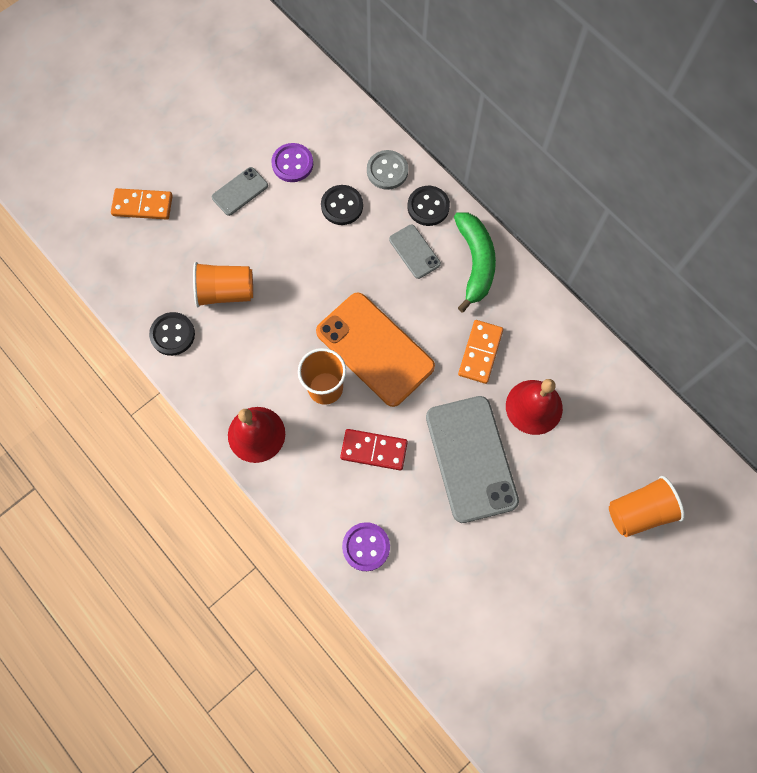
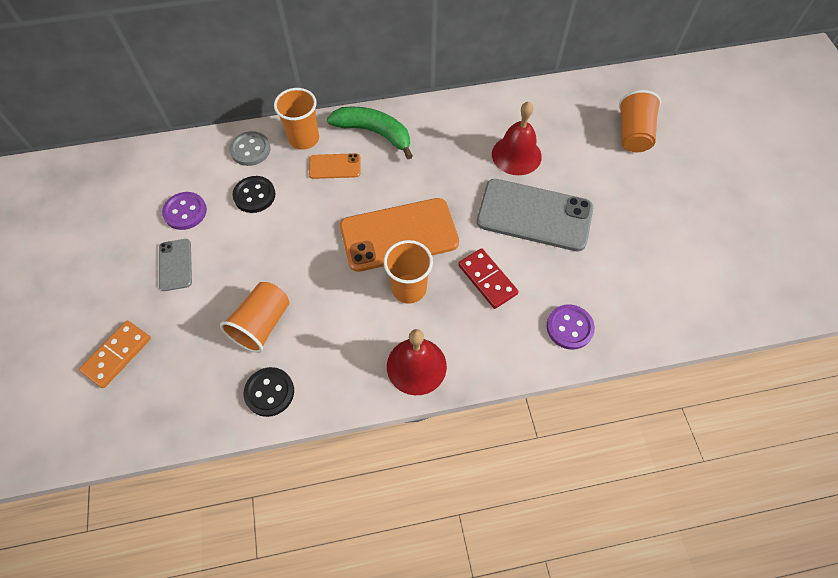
camera: 60 degrees left, 10 degrees down
red domino [340,429,408,470] -> red domino turned 75 degrees counterclockwise [458,248,519,309]
grey phone [389,225,441,279] -> orange phone [309,153,361,179]
black button [407,186,450,226] -> orange cup [274,88,319,150]
orange domino [458,320,503,384] -> none

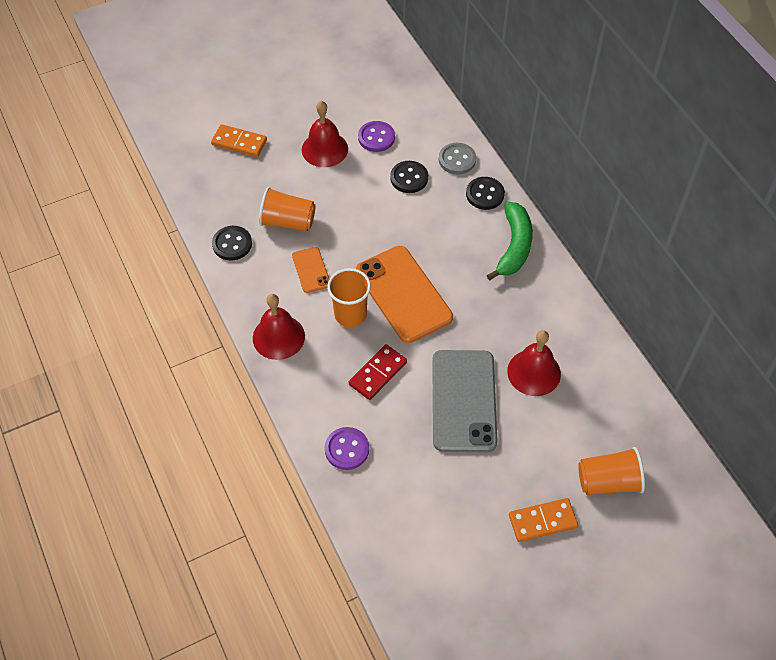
camera: 75 degrees right, 5 degrees down
grey phone [159,239,192,291] -> red bell [302,101,348,167]
orange cup [274,88,319,150] -> black button [466,177,505,210]
orange phone [309,153,361,179] -> orange phone moved to [292,247,329,293]
none -> orange domino [509,498,578,542]

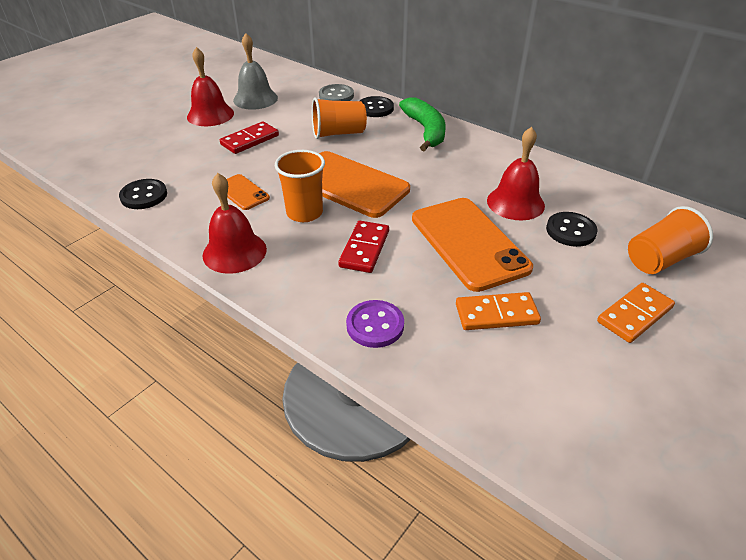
camera: 25 degrees left, 15 degrees down
orange domino [211,124,267,157] -> orange domino moved to [456,292,541,330]
orange cup [259,187,316,232] -> orange cup moved to [312,97,367,139]
purple button [358,121,395,152] -> grey bell [233,33,278,110]
black button [390,161,428,193] -> black button moved to [546,212,598,247]
grey phone [432,350,498,452] -> orange phone [412,198,533,292]
none -> red domino [220,122,279,154]

